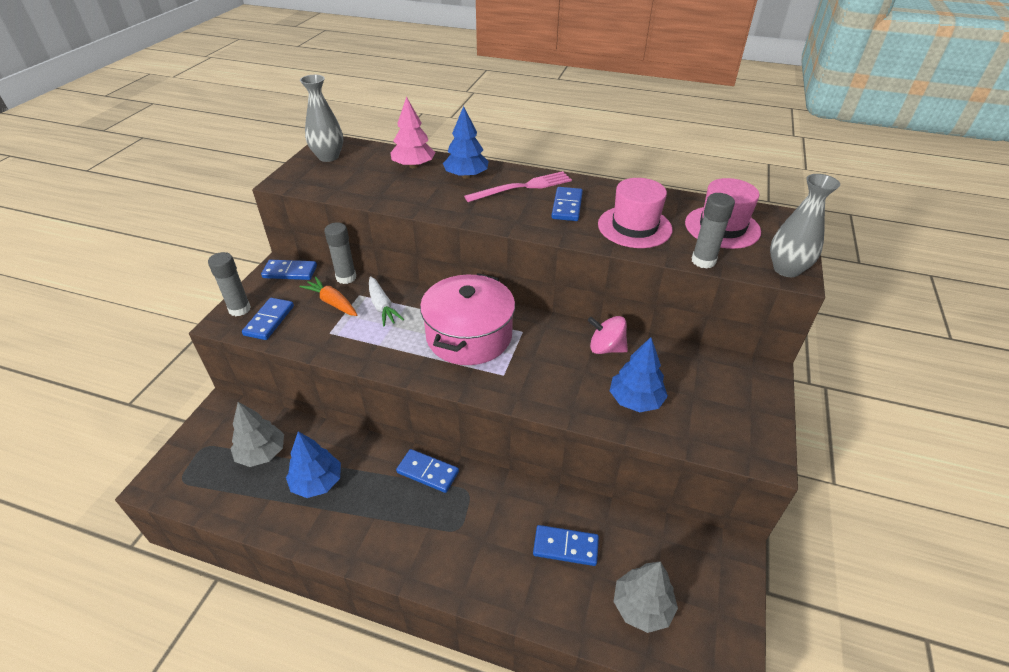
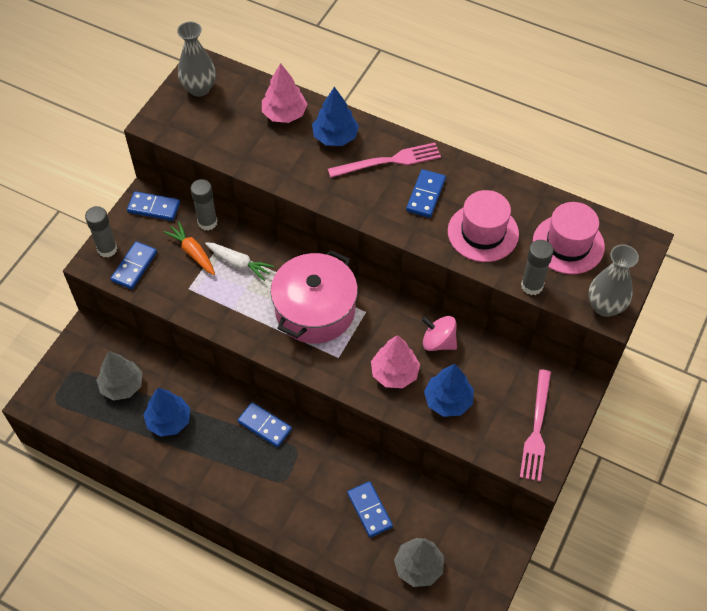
camera: 10 degrees right, 15 degrees up
white carrot [369,276,404,327] -> white carrot turned 45 degrees counterclockwise [205,242,274,281]
blue domino [533,525,599,566] -> blue domino turned 45 degrees clockwise [347,481,393,538]
none -> pink tree [371,335,420,388]
none -> pink fork [520,369,551,481]

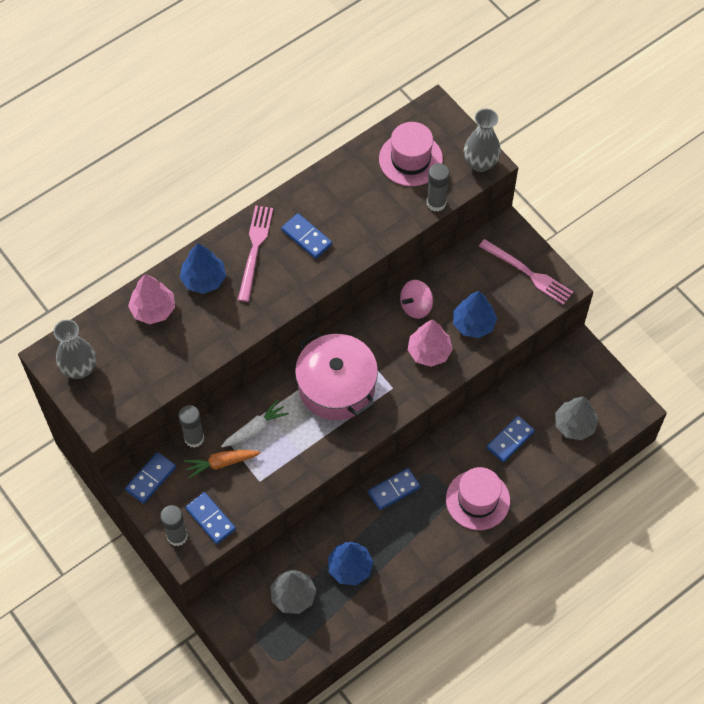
camera: 65 degrees left, 5 degrees up
blue domino [347,481,393,538] -> blue domino turned 45 degrees counterclockwise [487,416,535,462]
pink hat [448,190,519,262] -> pink hat moved to [446,467,510,530]

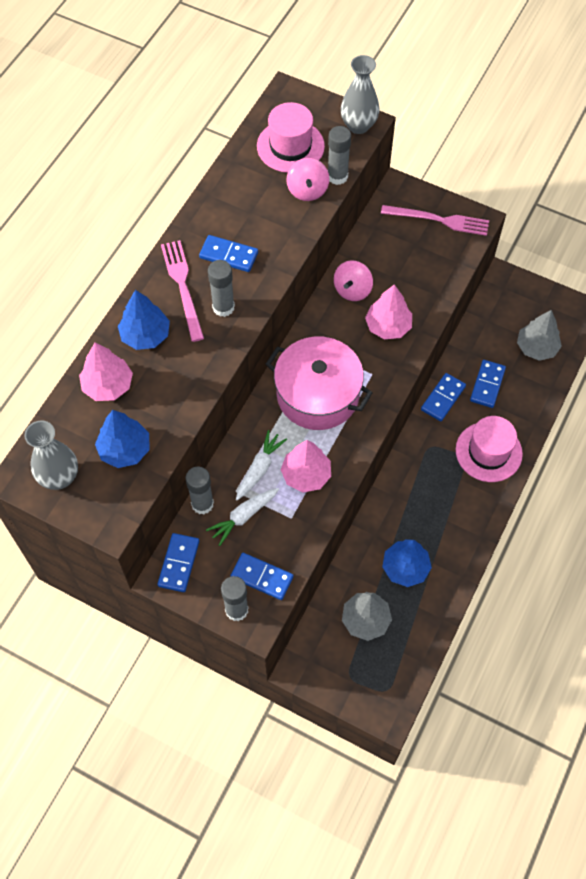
camera: 25 degrees left, 0 degrees up
orange carrot [184,450,261,479] -> white carrot [206,488,279,546]
blue domino [368,468,420,510] -> blue domino moved to [421,373,466,421]
blue tree [453,291,497,338] -> blue tree moved to [95,410,149,468]
none -> grey glue stick [208,260,235,317]
none -> pink tree [281,440,331,492]
none -> pink spinning top [286,158,329,201]

